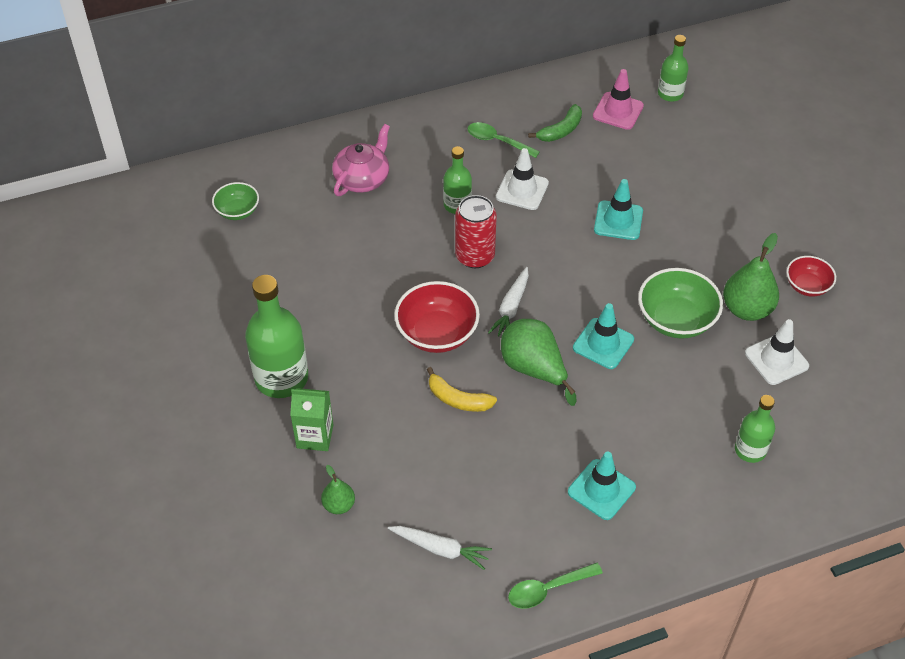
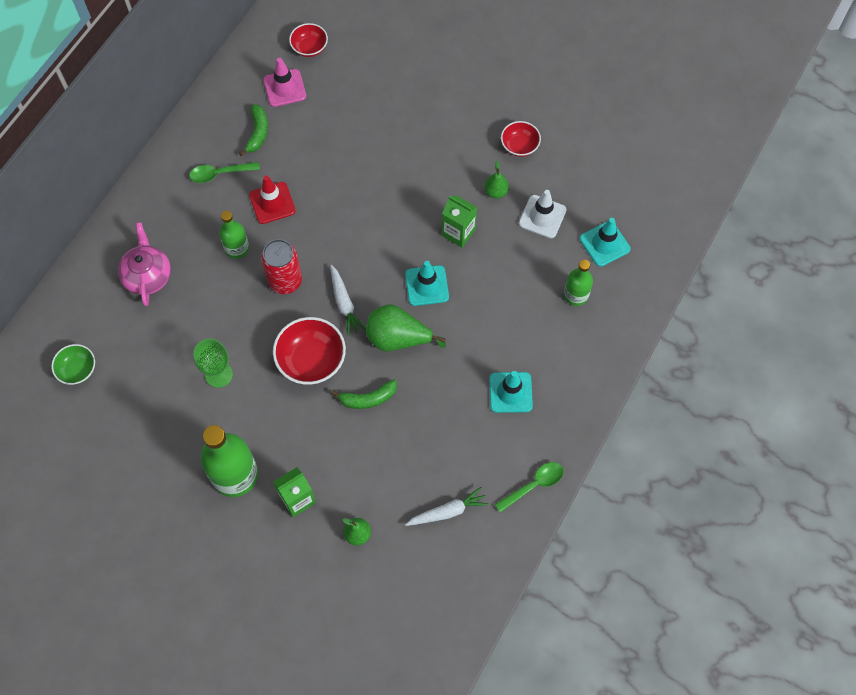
camera: 40 degrees left, 15 degrees up
yellow banana [427,367,497,412] -> green banana [331,380,397,409]
white traffic cone [496,148,549,210] -> red traffic cone [249,176,296,224]
green spoon [508,563,603,609] -> green spoon turned 150 degrees counterclockwise [495,462,564,513]
turquoise traffic cone [594,179,643,240] -> turquoise traffic cone moved to [580,218,631,267]
green bowl [638,268,723,339] -> green carton [442,195,477,248]
green bottle [658,35,689,102] -> red bowl [289,23,328,57]
green pear [723,233,779,321] -> green pear [484,161,509,199], size x0.55
none -> green goblet [194,339,233,388]

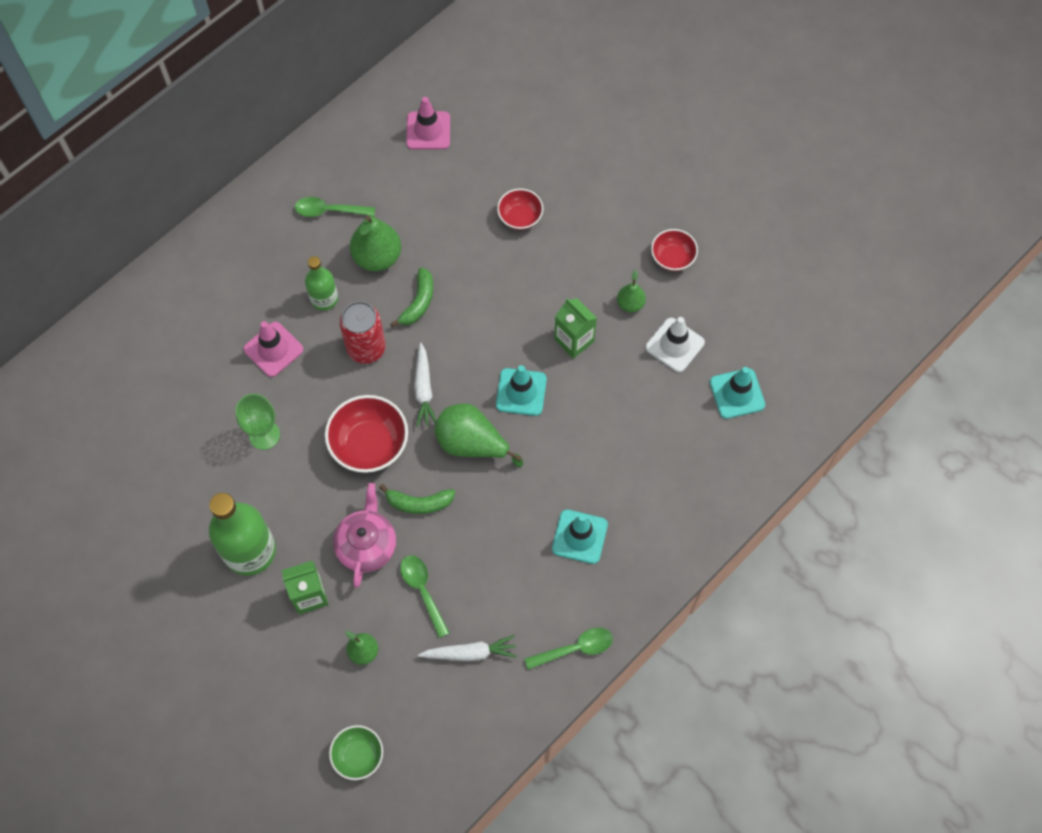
camera: 15 degrees right, 0 degrees up
green bowl [51,344,95,385] -> green bowl moved to [329,725,383,780]
pink teapot [118,222,171,306] -> pink teapot moved to [333,483,396,588]
green banana [239,104,268,156] -> green banana moved to [390,267,433,327]
red traffic cone [249,176,296,224] -> green pear [350,216,401,271]
red bowl [289,23,328,57] -> red bowl moved to [497,188,543,230]
green bottle [564,260,593,306] -> none
none -> pink traffic cone [243,321,304,377]
none -> green spoon [400,555,450,638]

